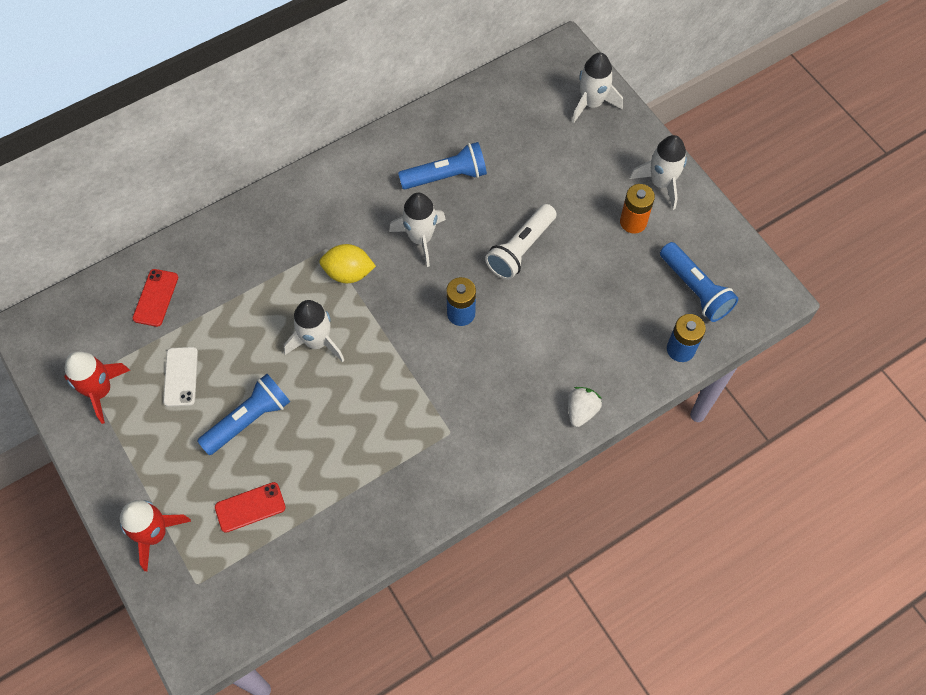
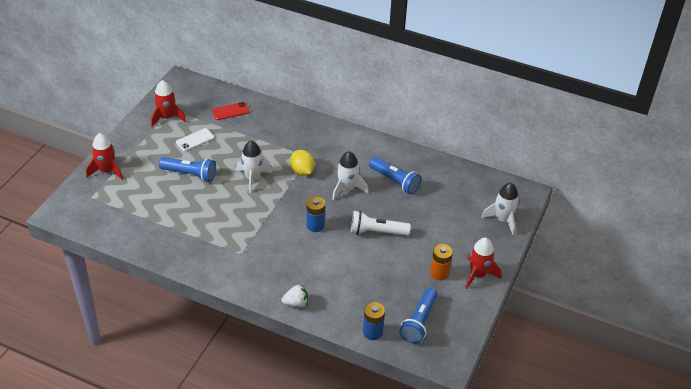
camera: 55 degrees right, 20 degrees down
red phone [215,482,286,533] -> none
white rocket [630,135,687,210] -> red rocket [465,238,502,289]

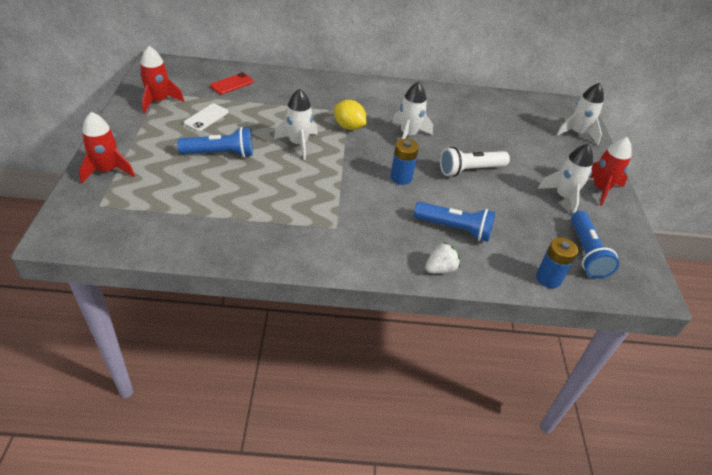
camera: 25 degrees left, 0 degrees up
blue flashlight [369,157,421,194] -> blue flashlight moved to [414,202,496,242]
orange battery [430,244,453,281] -> white rocket [537,144,593,215]

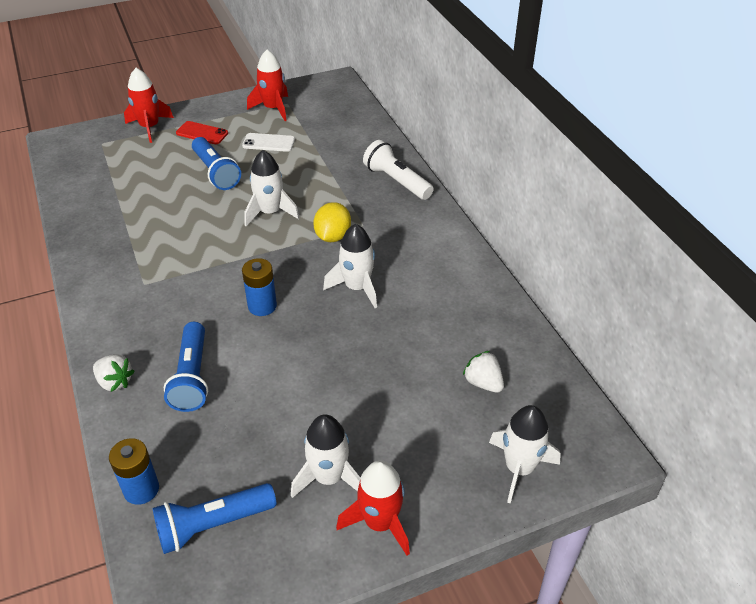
camera: 70 degrees right, 0 degrees up
red phone [210,72,254,95] -> red phone moved to [176,121,228,144]
white flashlight [440,147,510,177] -> white flashlight moved to [363,140,434,200]
none -> white strawberry [463,351,504,393]

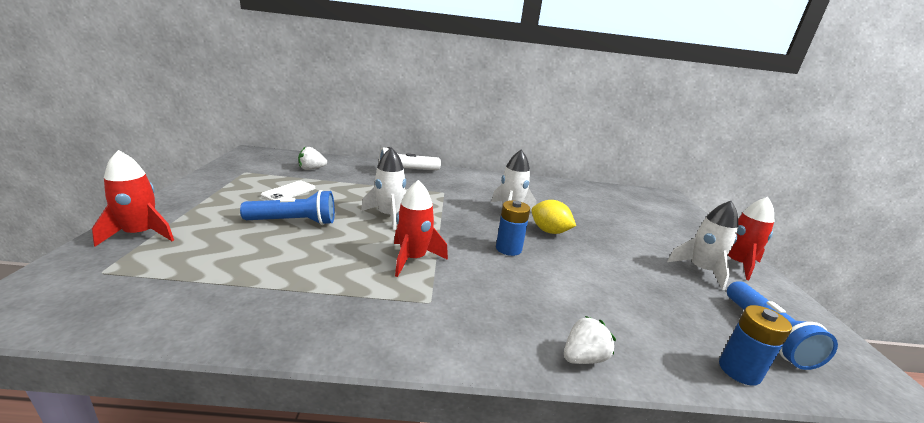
camera: 70 degrees left, 20 degrees down
blue flashlight [164,322,208,412] -> none
red phone [176,121,228,144] -> none
red rocket [247,50,288,121] -> red rocket moved to [394,180,448,277]
yellow lemon [313,202,351,242] -> yellow lemon moved to [532,200,576,234]
white strawberry [463,351,504,393] -> white strawberry moved to [298,147,327,170]
white rocket [489,405,561,504] -> none

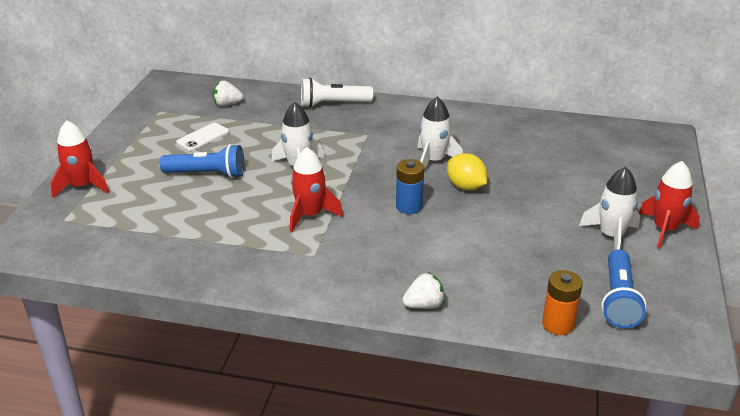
camera: 15 degrees right, 10 degrees up
blue battery [719,305,792,386] -> orange battery [542,270,583,335]

